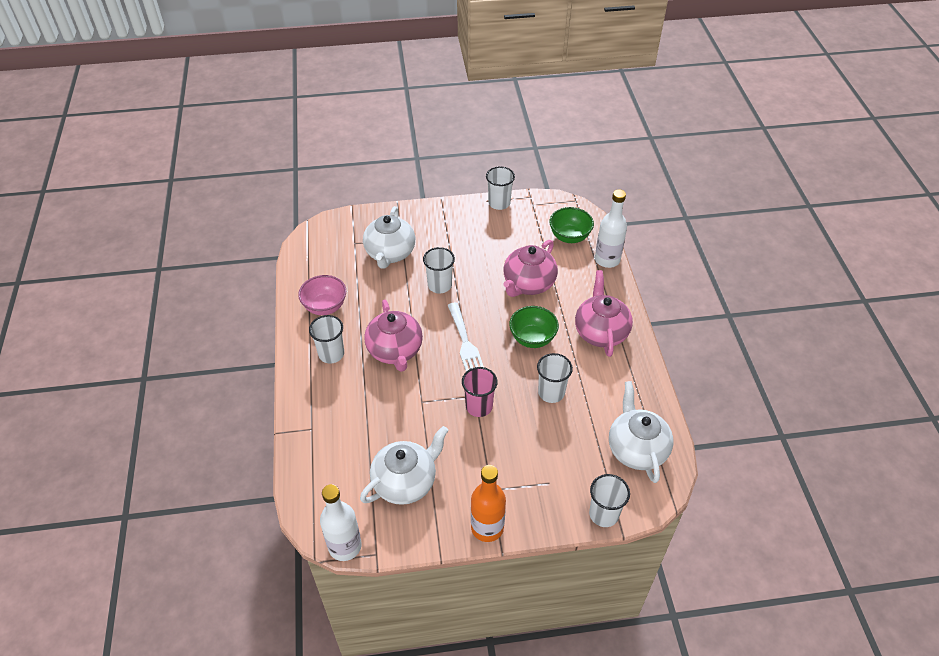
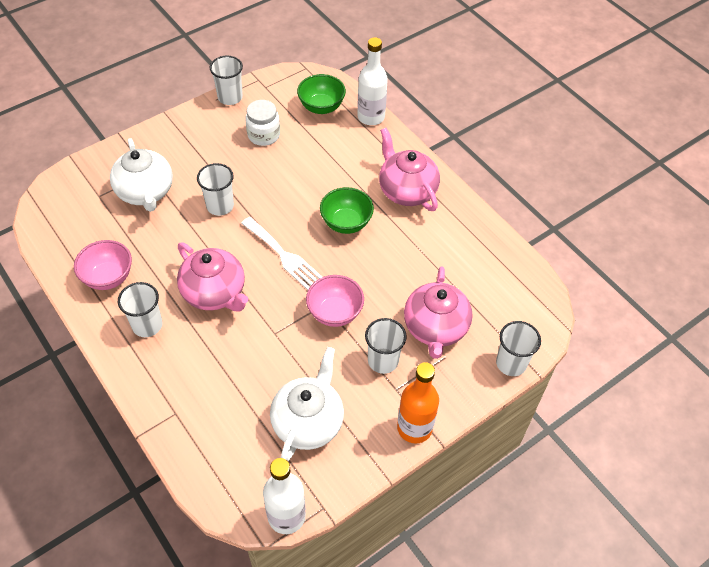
camera: 30 degrees left, 5 degrees up
pink cup [462,367,498,417] -> pink bowl [306,275,364,327]
pink teapot [503,240,558,297] -> pink teapot moved to [404,266,473,359]
white cup [537,353,573,403] -> white cup moved to [365,318,407,374]
white teapot [609,381,673,483] -> none
none -> white jar [245,100,280,146]

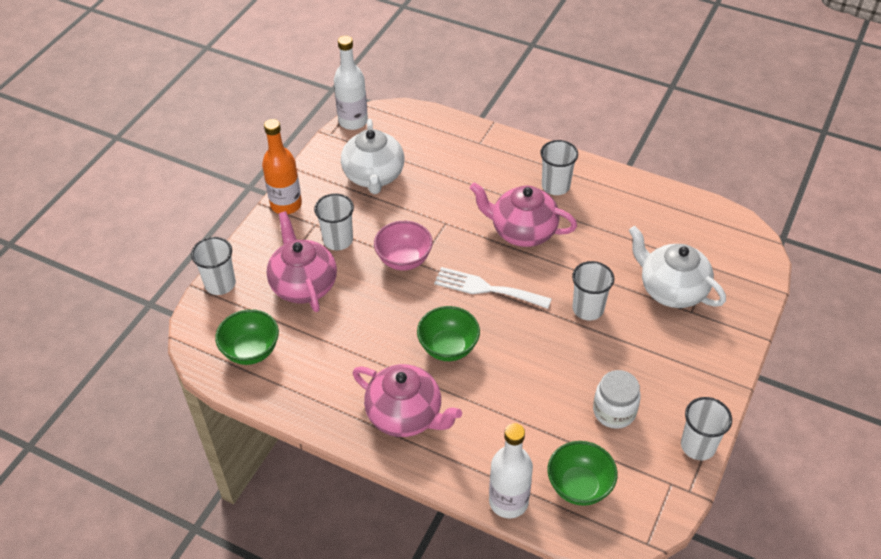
camera: 155 degrees right, 5 degrees down
pink bowl [74,240,132,290] -> none
none -> green bowl [215,309,279,365]

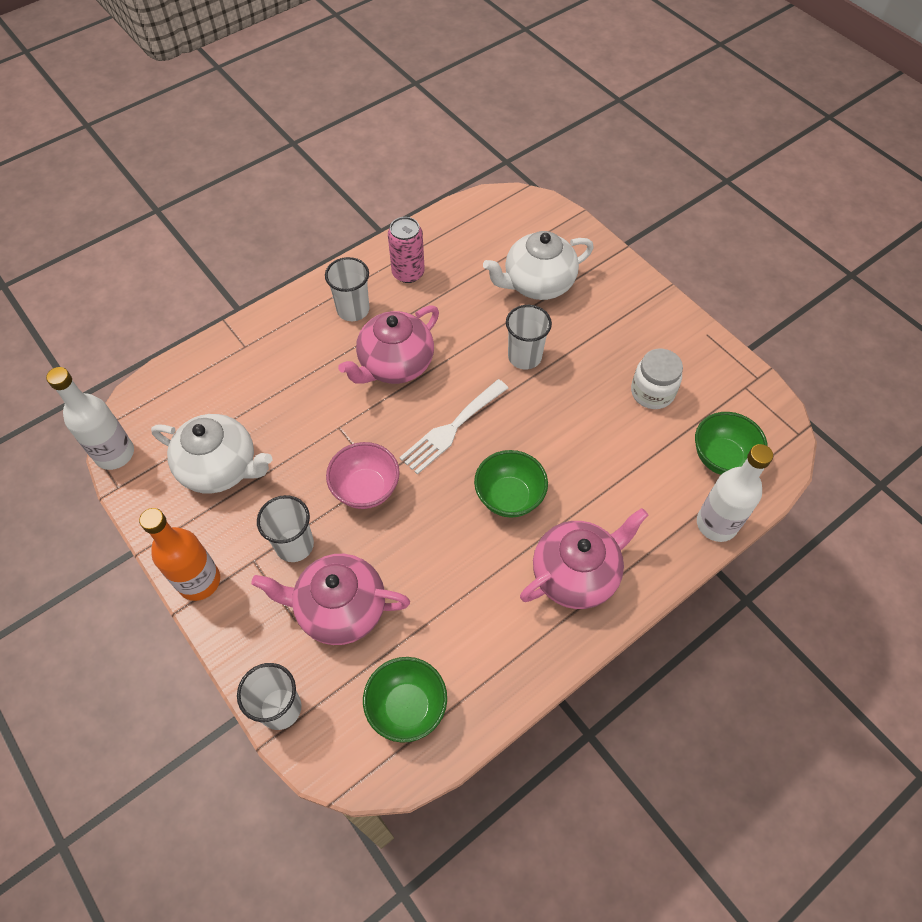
camera: 65 degrees left, 10 degrees up
white cup [681,397,732,460] -> none
none -> pink can [388,217,425,283]

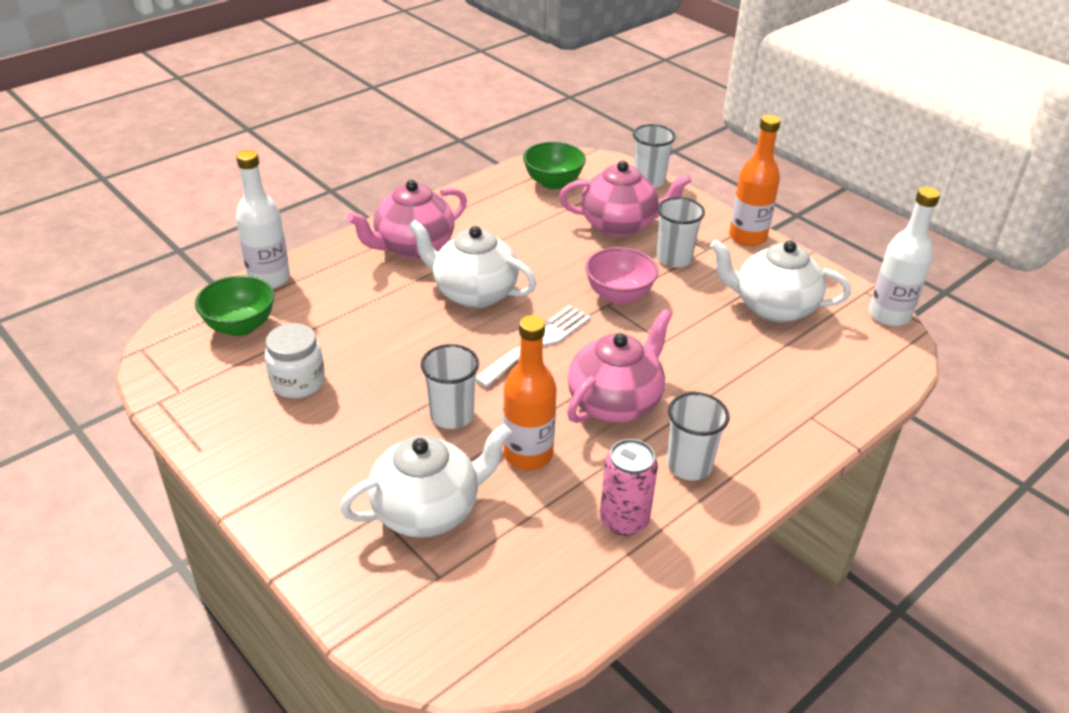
camera: 175 degrees right, 20 degrees down
green bowl [474,450,548,518] -> white teapot [408,220,537,308]
none -> orange bottle [503,315,557,470]

